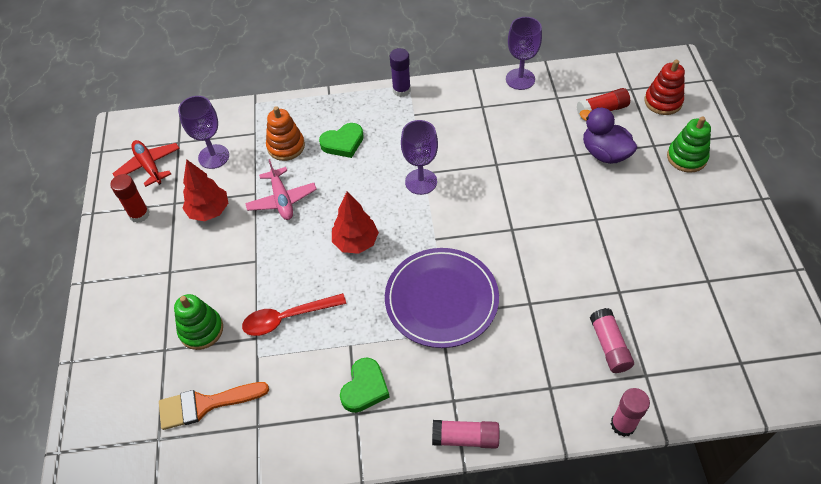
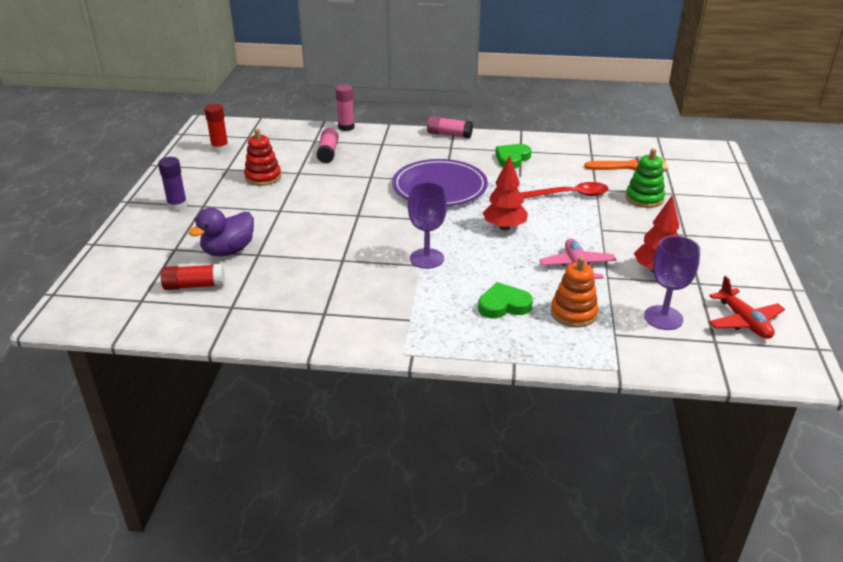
camera: 170 degrees left, 20 degrees down
red glue stick [111,174,150,223] -> red glue stick moved to [204,104,229,152]
purple glue stick [390,48,411,97] -> purple glue stick moved to [158,157,187,211]
purple goblet [506,17,542,90] -> none
purple duck [580,107,637,164] -> purple duck turned 75 degrees clockwise [189,208,254,256]
red stacking toy [644,60,685,115] -> red stacking toy moved to [244,129,281,186]
green stacking toy [667,116,711,173] -> none

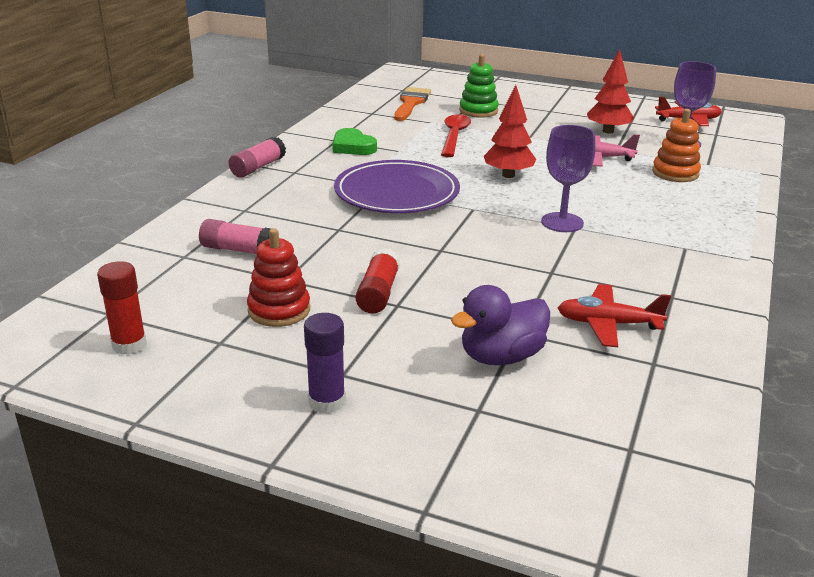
camera: 75 degrees left, 5 degrees down
red glue stick [161,264,225,290] -> red glue stick moved to [356,248,400,313]
purple duck [189,208,254,256] -> purple duck turned 90 degrees clockwise [451,285,550,365]
pink glue stick [335,84,355,131] -> none
green heart [478,282,533,318] -> none
none -> red plane [558,284,671,347]

